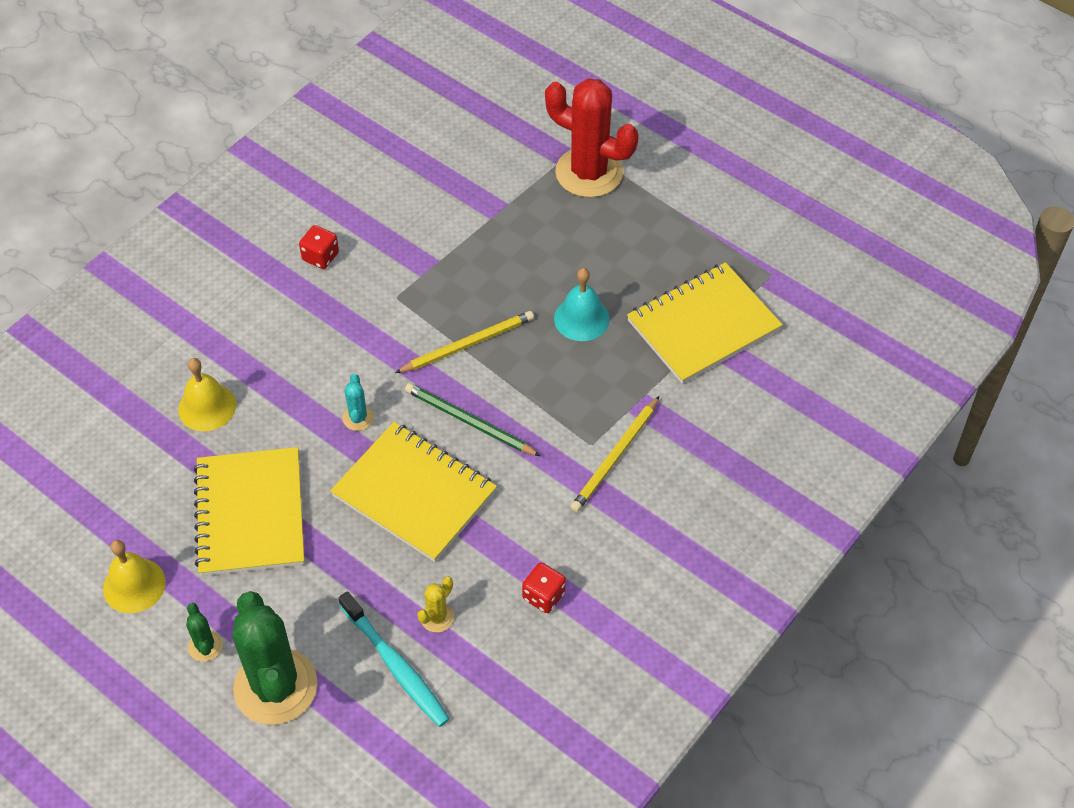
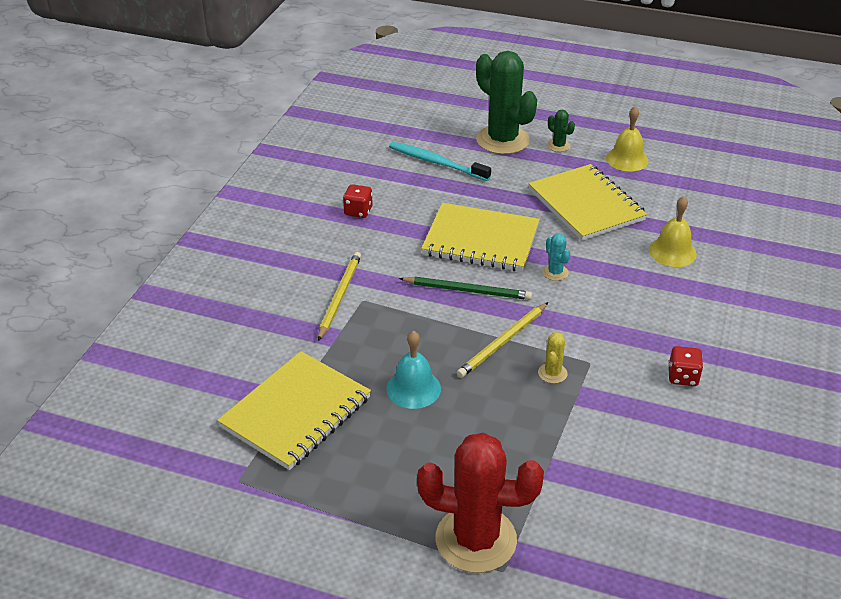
camera: 160 degrees right, 15 degrees down
yellow cactus [417,577,454,632] -> yellow cactus moved to [538,332,568,384]

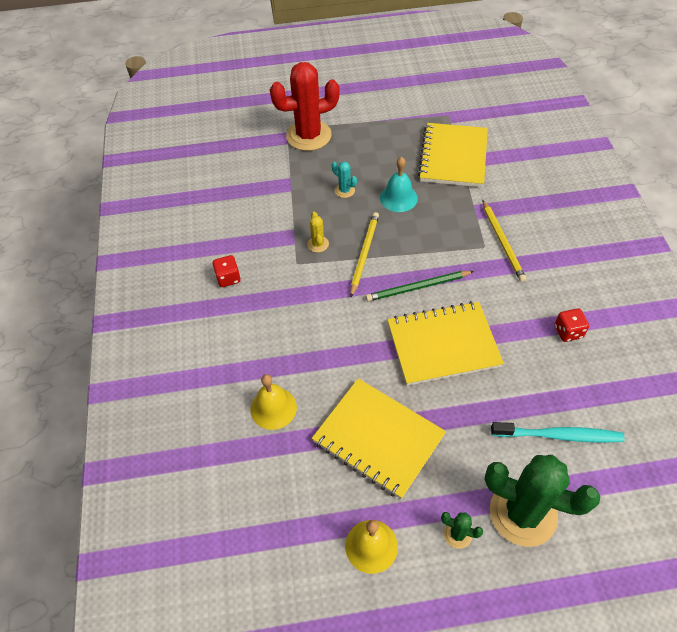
camera: 155 degrees right, 15 degrees up
turquoise cactus [542,233,570,281] -> turquoise cactus moved to [332,161,357,198]

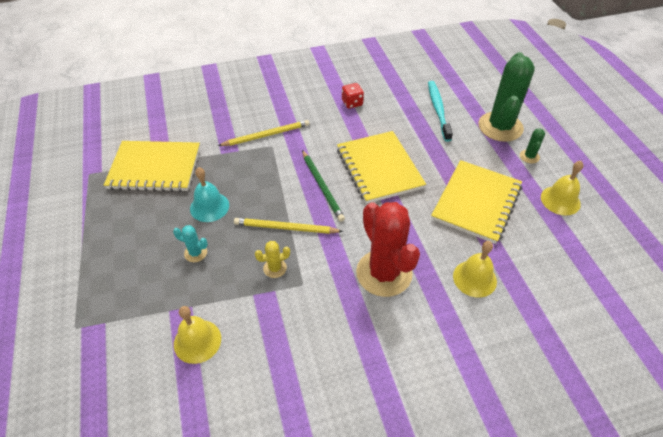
camera: 100 degrees left, 5 degrees down
red dice [212,255,241,287] -> none
red cactus [270,62,340,151] -> red cactus moved to [356,202,420,297]
turquoise cactus [332,161,357,198] -> turquoise cactus turned 75 degrees clockwise [173,225,208,262]
none -> yellow bell [174,306,221,364]

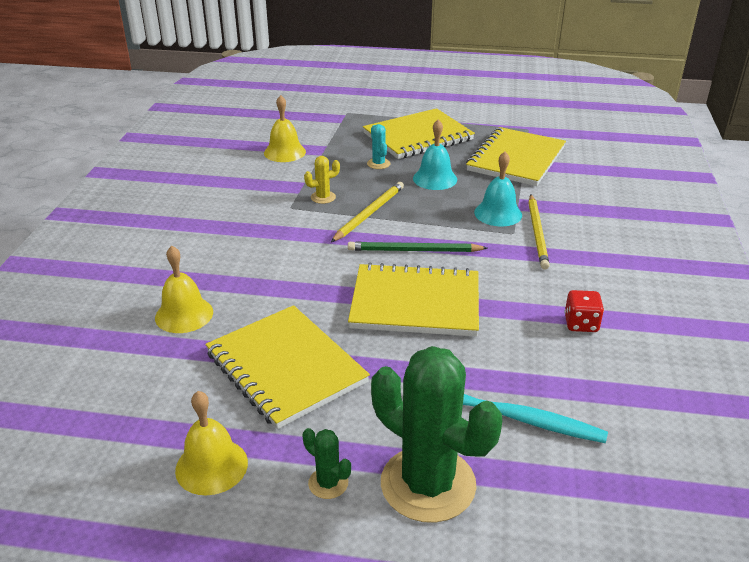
camera: 115 degrees right, 15 degrees down
turquoise cactus [173,225,208,262] -> turquoise cactus turned 60 degrees counterclockwise [367,124,390,169]
yellow cactus [255,241,290,278] -> yellow cactus turned 60 degrees clockwise [304,156,340,204]
red cactus [356,202,420,297] -> none
none -> yellow notebook [363,108,475,159]
none -> turquoise bell [474,151,522,226]

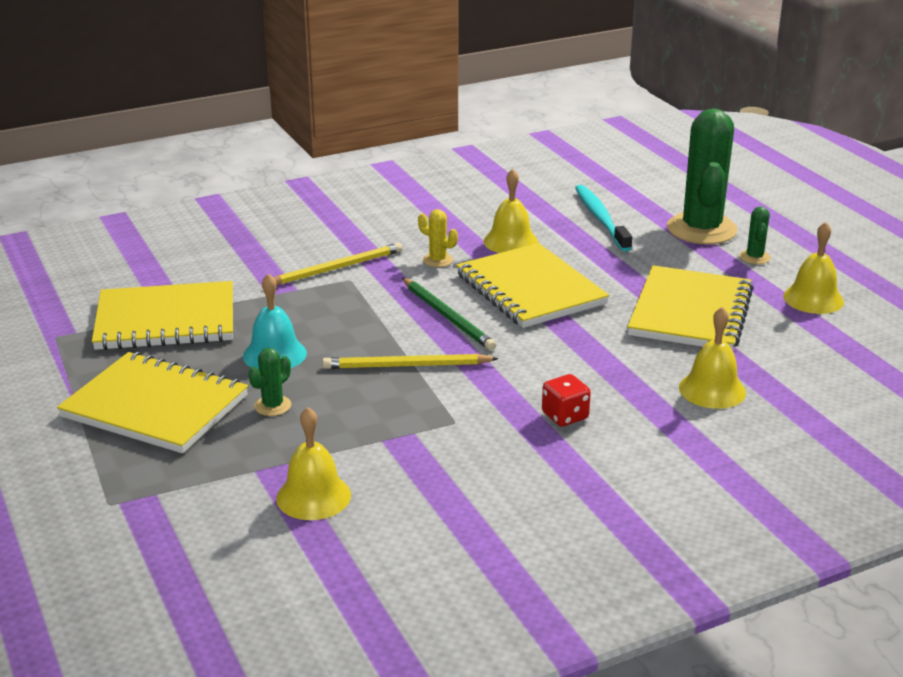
camera: 125 degrees left, 5 degrees down
yellow cactus [304,156,340,204] -> yellow cactus moved to [418,209,458,267]
turquoise cactus [367,124,390,169] -> green cactus [248,348,291,416]
turquoise bell [474,151,522,226] -> none
red dice [564,290,604,332] -> red dice moved to [542,374,591,427]
none -> yellow bell [484,169,538,253]

